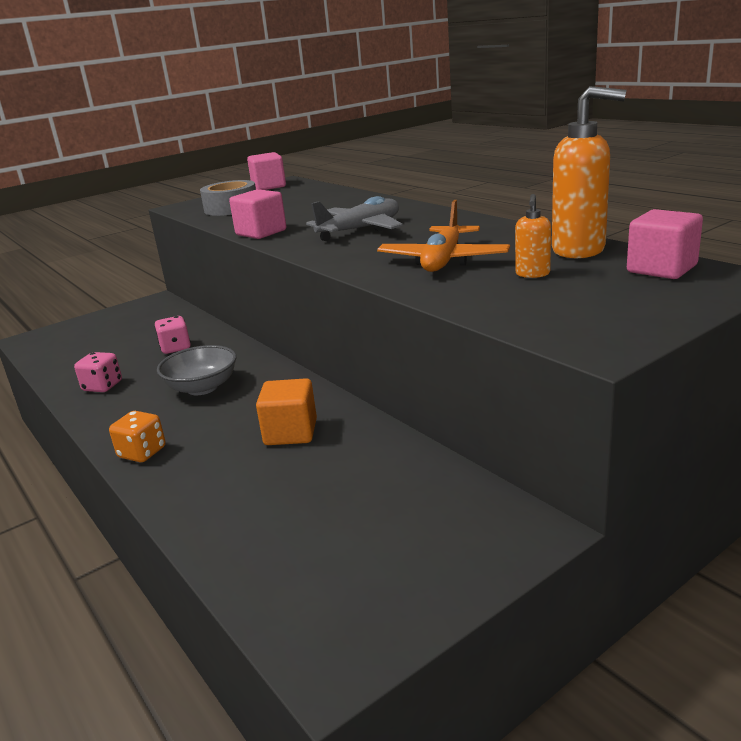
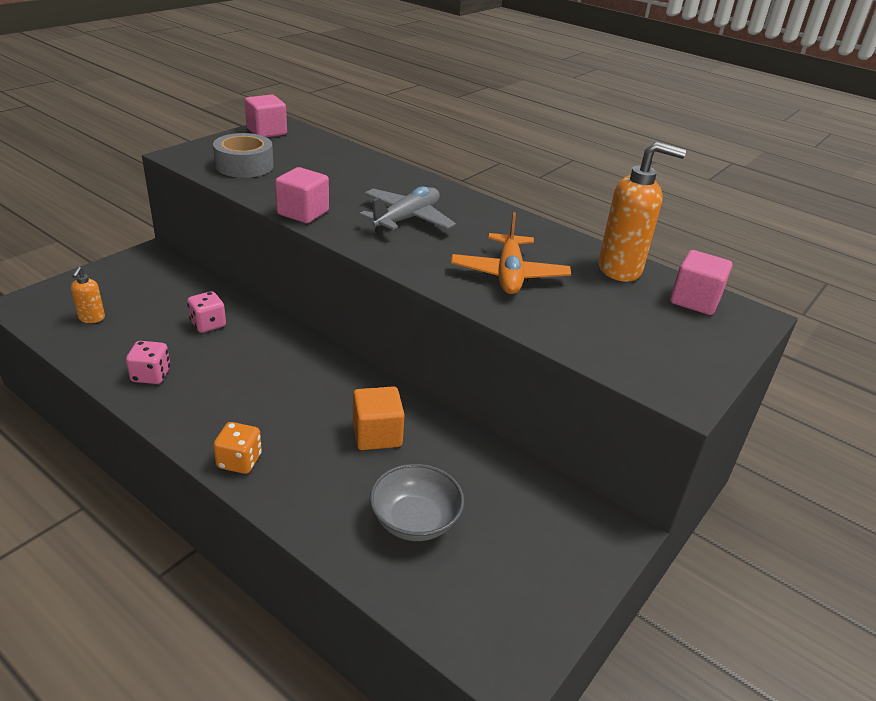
camera: 20 degrees left, 10 degrees up
grey bowl [157,345,236,395] -> grey bowl moved to [370,464,464,541]
orange soap dispenser [515,194,551,278] -> orange soap dispenser moved to [71,267,105,323]

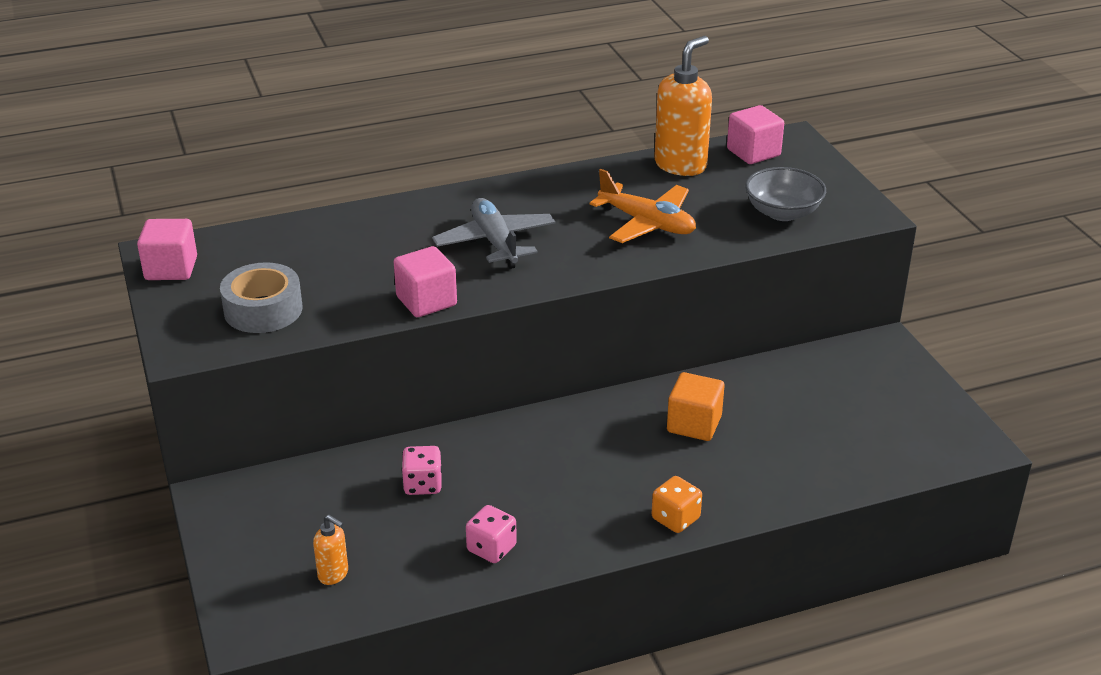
camera: 55 degrees left, 0 degrees up
grey bowl [370,464,464,541] -> grey bowl moved to [745,167,826,221]

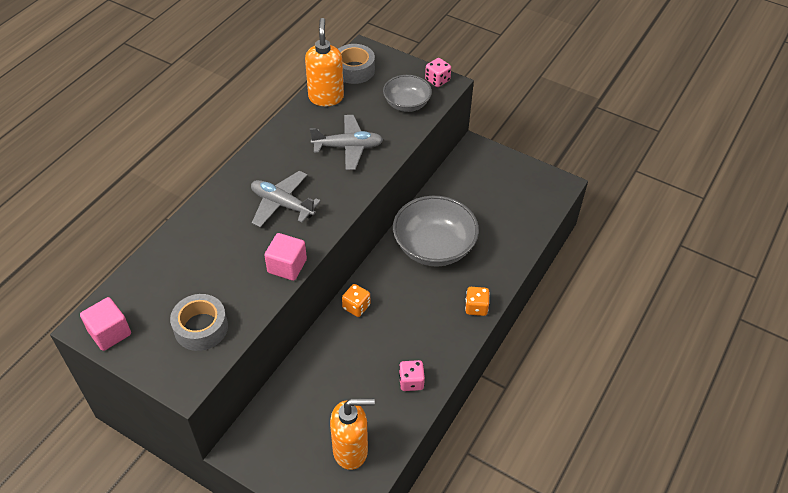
camera: 40 degrees left, 15 degrees up
orange soap dispenser [313,515,348,585] -> orange soap dispenser [330,398,375,470], size x2.04
pink dice [402,446,442,495] -> pink dice moved to [425,58,451,87]
orange plane [590,169,696,243] -> grey plane [310,115,383,170]
orange cube [667,372,724,441] -> grey bowl [393,196,479,267]
pink cube [727,105,784,164] -> grey tape [338,44,375,84]
none -> orange dice [342,284,370,317]

